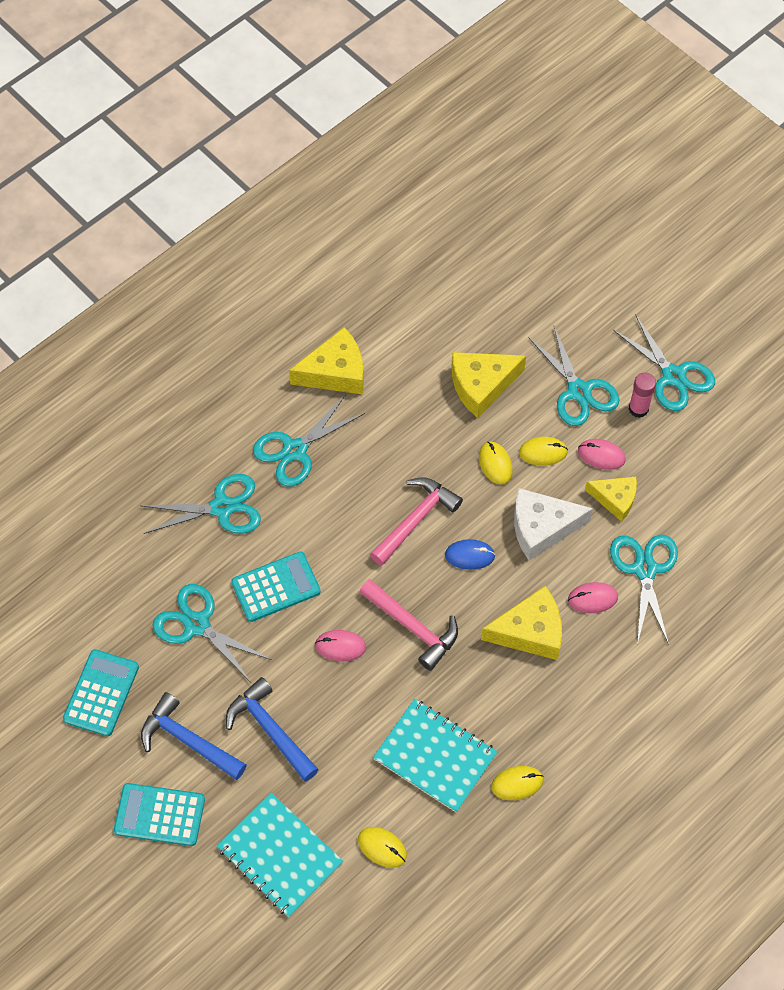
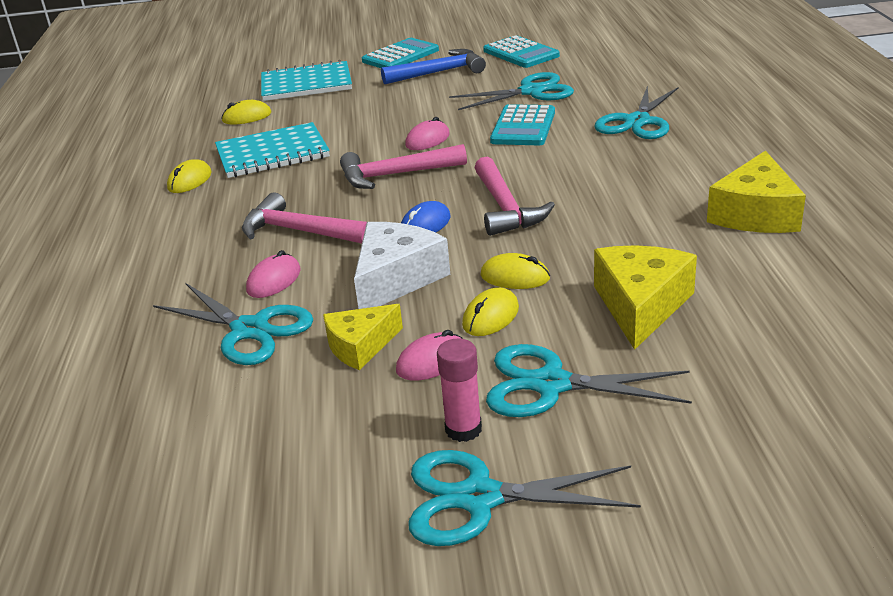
camera: 130 degrees right, 30 degrees down
blue hammer [226,677,319,782] -> none
turquoise scissors [253,396,365,487] -> none
yellow cheese [481,586,562,660] -> pink hammer [242,193,367,243]

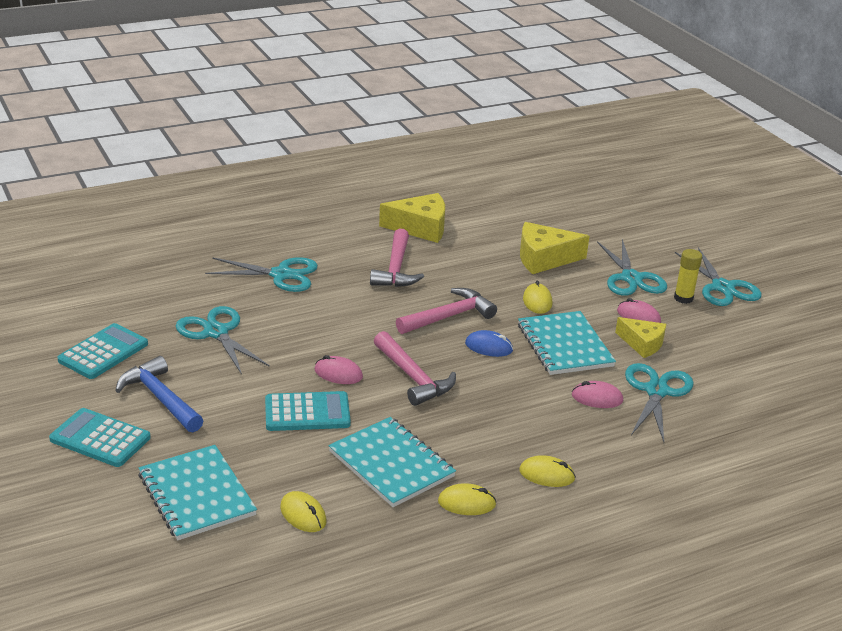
camera: 115 degrees left, 0 degrees up
pink hammer [242,193,367,243] -> pink hammer moved to [370,229,424,287]
white cheese [354,222,450,309] -> turquoise notebook [518,311,616,375]
pink glue stick [437,338,482,442] -> yellow glue stick [674,249,702,304]
yellow mouse [462,287,519,336] -> yellow mouse moved to [519,455,576,487]
turquoise calculator [490,104,555,145] -> turquoise calculator moved to [265,391,351,431]

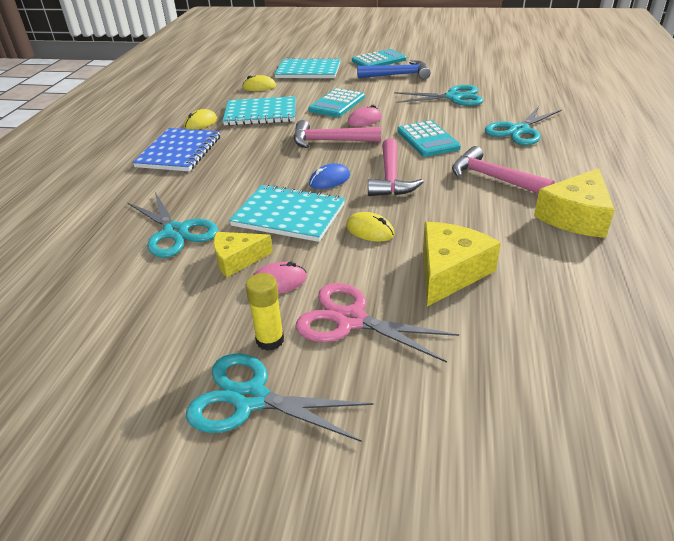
camera: 130 degrees right, 5 degrees up
turquoise calculator [57,323,148,379] -> turquoise calculator moved to [397,120,461,157]
yellow mouse [519,455,576,487] -> blue notebook [132,128,220,171]
pink mouse [572,381,623,408] -> none
turquoise scissors [597,239,667,296] -> pink scissors [296,283,459,363]

